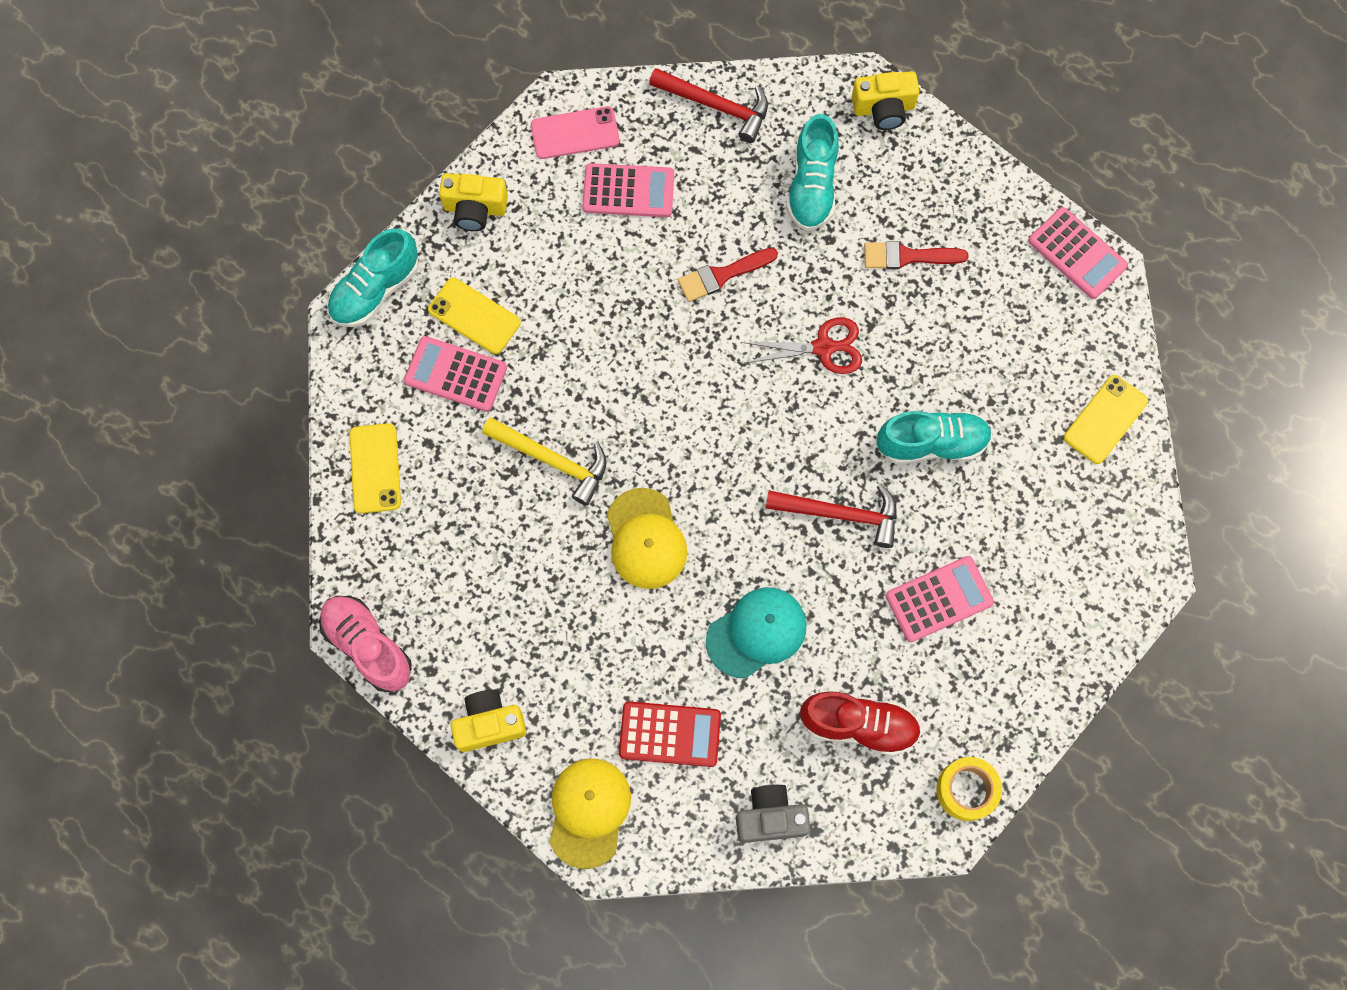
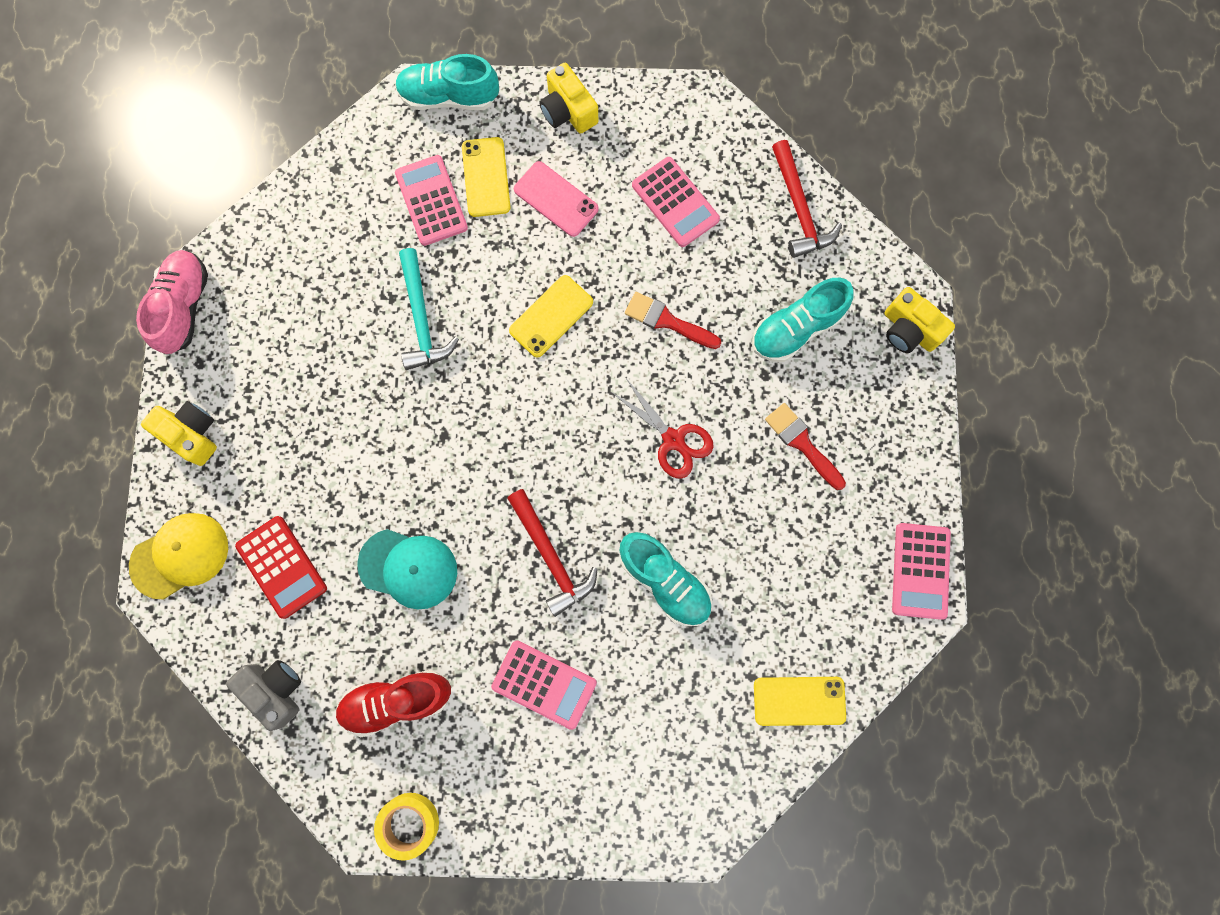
camera: 50 degrees right, 5 degrees up
yellow phone [349,423,401,514] -> yellow phone moved to [509,275,593,358]
yellow hammer [482,417,607,506] -> turquoise hammer [399,248,459,370]
pink phone [531,106,620,159] -> pink phone moved to [514,161,599,237]
yellow cap [607,488,687,589] -> none
red shoe [800,691,921,756] -> red shoe turned 105 degrees clockwise [335,670,451,737]

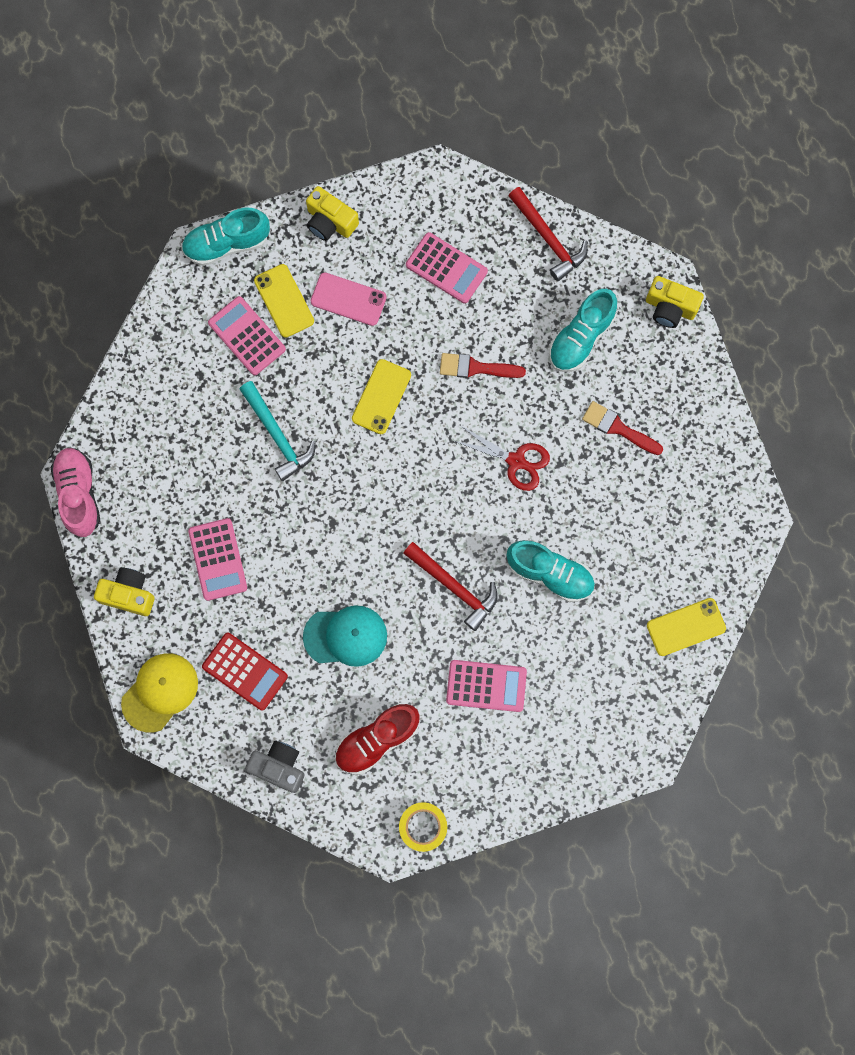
camera: 20 degrees left, 0 degrees up
pink calculator [892,523,951,620] -> pink calculator moved to [188,518,247,601]

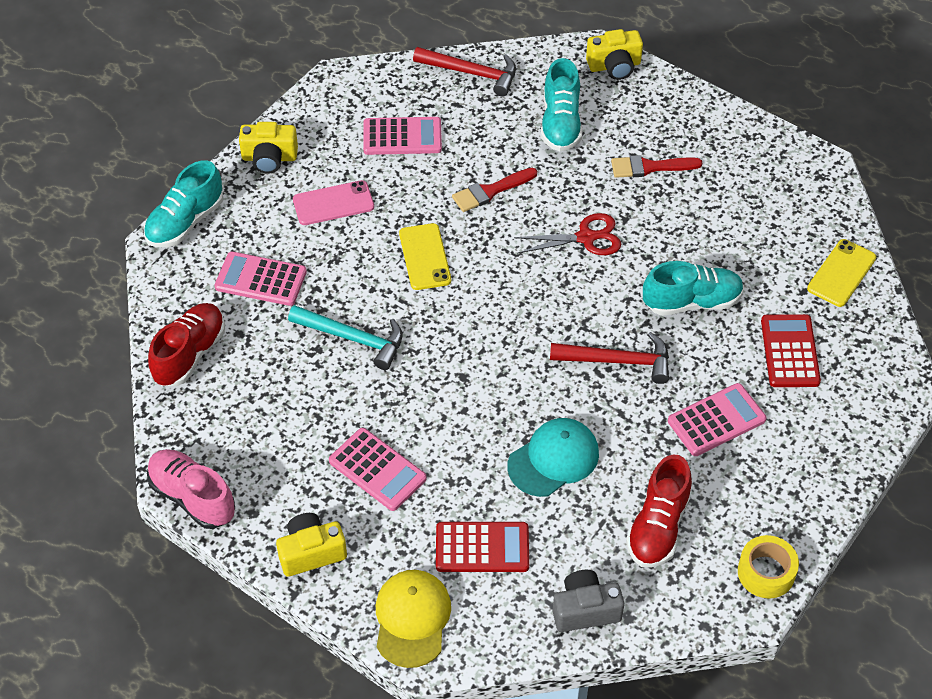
camera: 35 degrees left, 25 degrees down
yellow phone [254,264,314,338] -> none
none -> red shoe [148,303,225,386]
none -> red calculator [761,314,821,387]

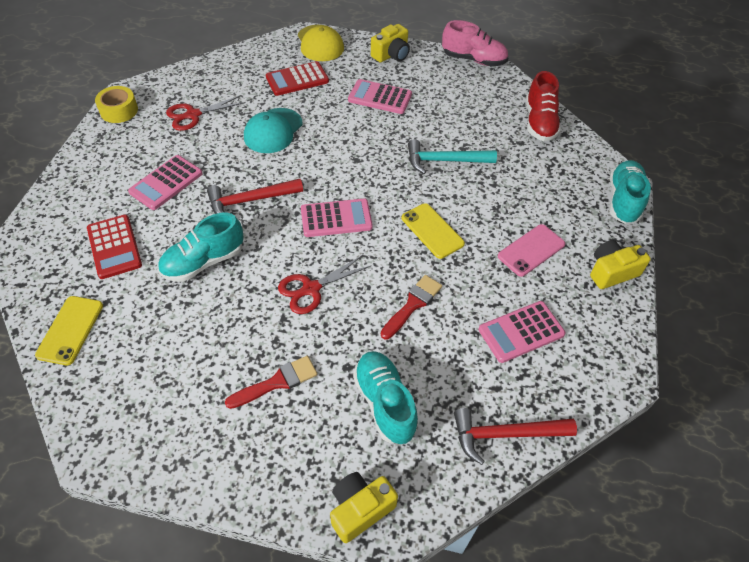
camera: 155 degrees right, 0 degrees up
pink calculator [214,251,307,306] -> pink calculator moved to [301,198,373,237]
grey camera [553,570,624,632] -> none
red shoe [626,455,692,568] -> red scissors [166,95,246,131]

